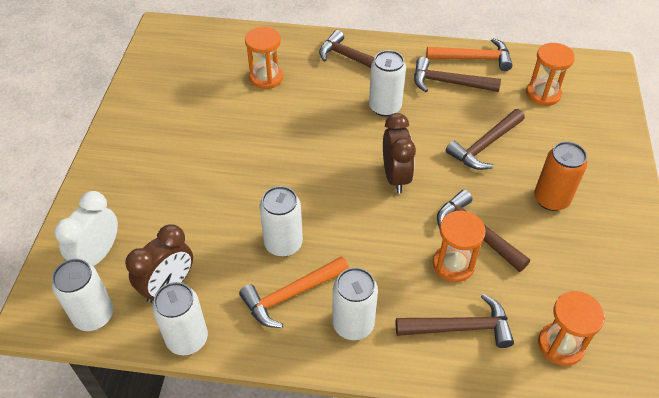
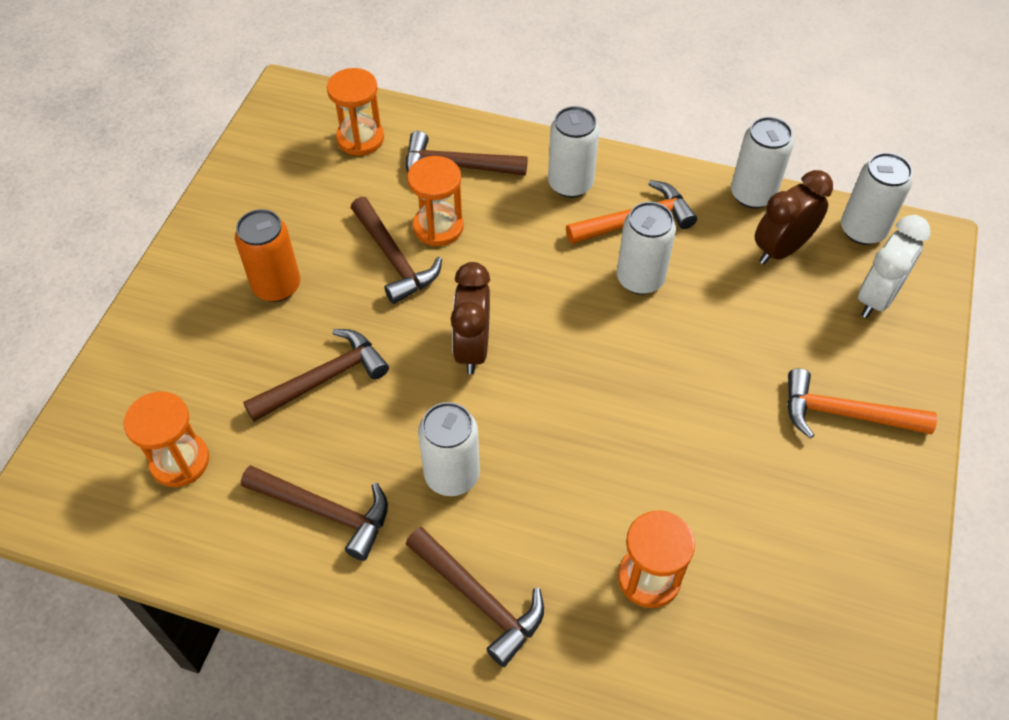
camera: 170 degrees left, 5 degrees up
orange hammer [426,38,513,71] -> orange hammer moved to [787,368,937,439]

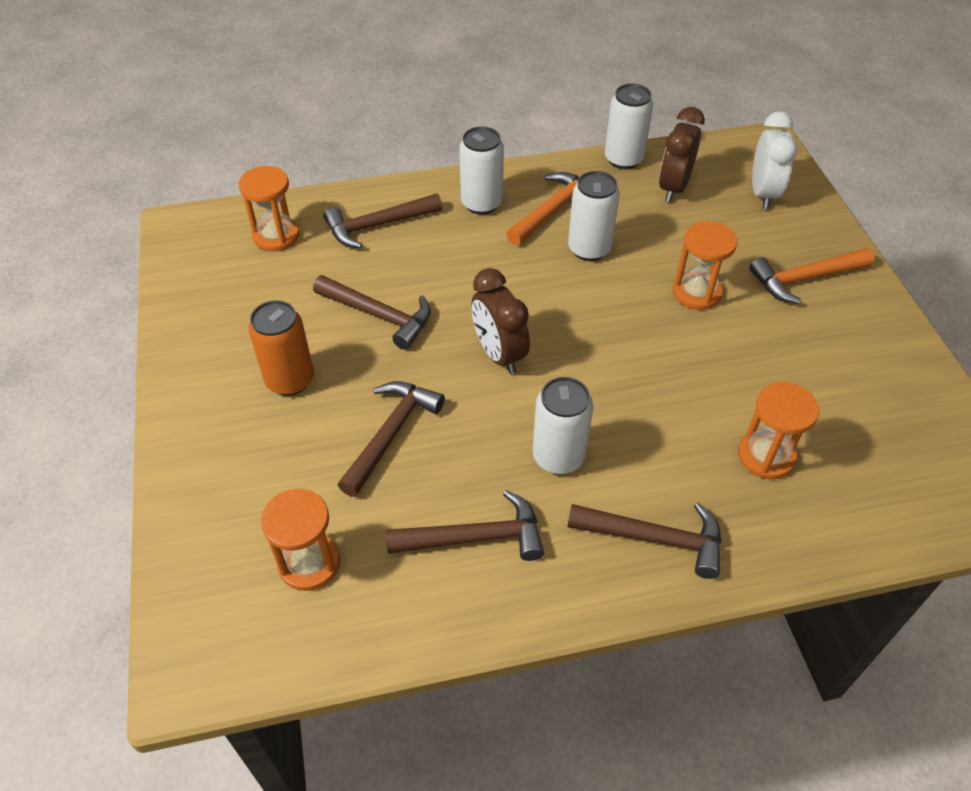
camera: 30 degrees left, 5 degrees down
orange hourglass [407,156,464,246] -> orange hourglass moved to [673,221,737,310]
white can [841,153,912,245] -> none

